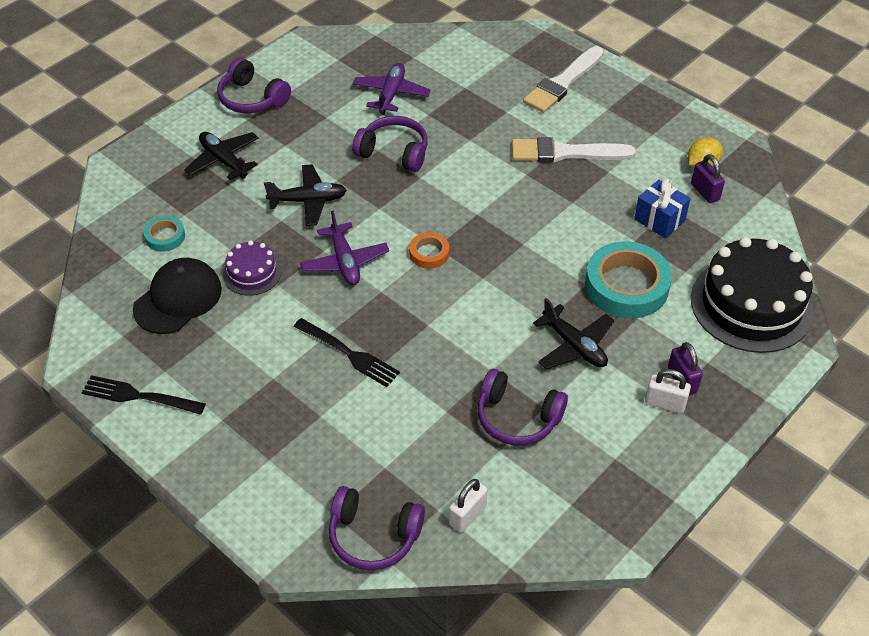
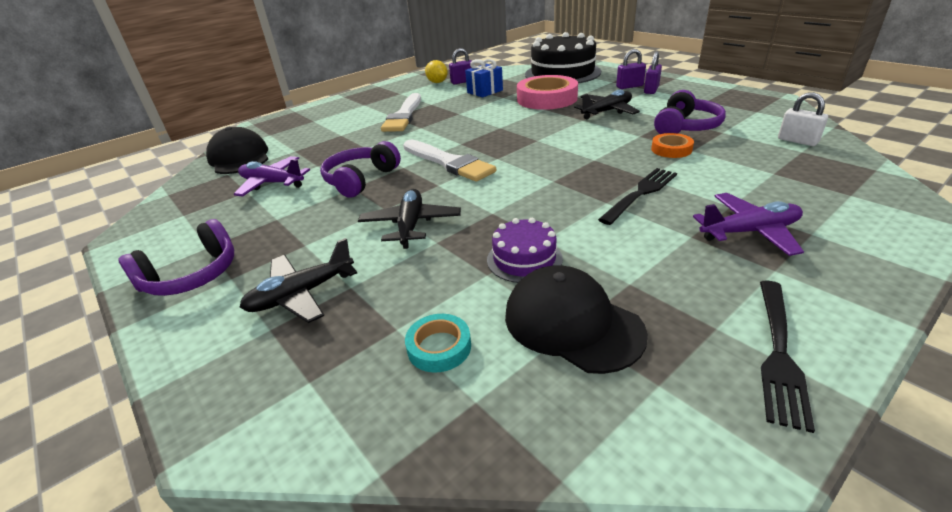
camera: 80 degrees left, 15 degrees down
purple plane [300,211,389,285] -> purple plane moved to [693,193,804,256]
purple headphones [329,486,425,570] -> none
orange tape [409,232,449,269] -> orange tape moved to [651,133,694,158]
white brush [523,46,604,113] -> white brush moved to [403,140,496,182]
turquoise tape [585,241,672,318] -> pink tape [517,75,578,110]
white padlock [645,369,691,413] -> purple padlock [644,52,662,94]
none -> black cap [206,127,268,174]

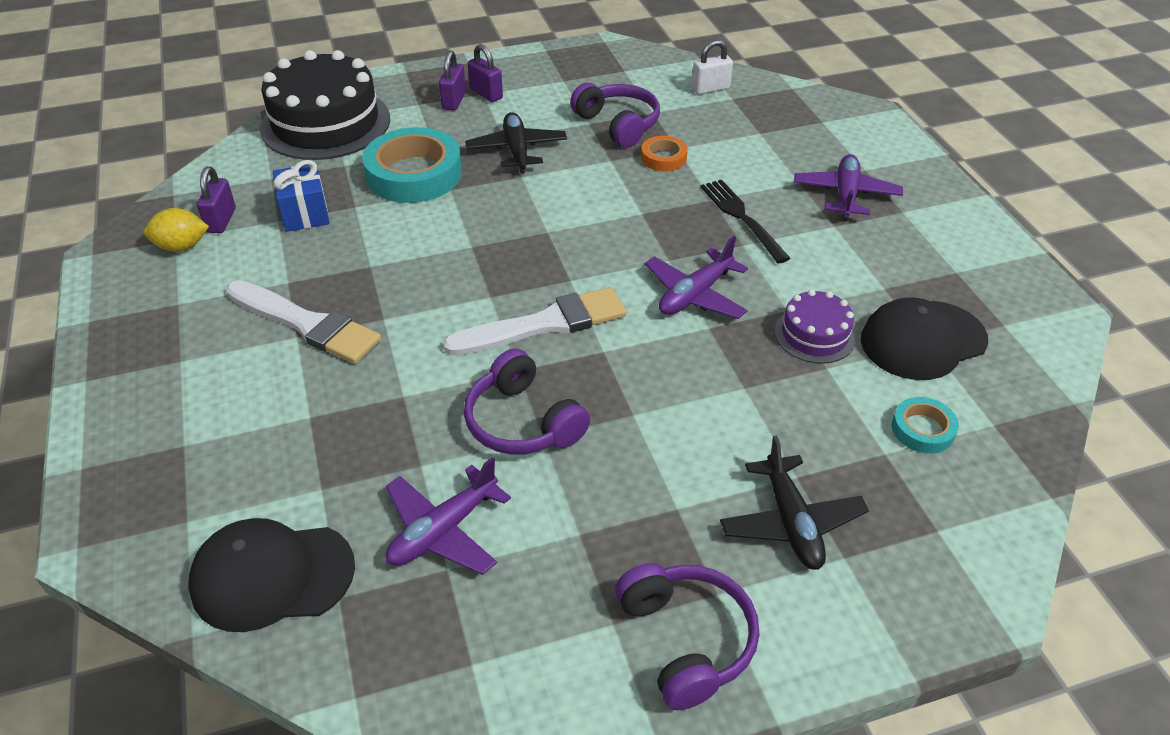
camera: 70 degrees left, 10 degrees up
black plane [358,189,461,249] -> none
pink tape [517,75,578,110] -> turquoise tape [362,127,462,203]
black fork [760,281,815,433] -> none
none -> purple plane [645,236,748,319]

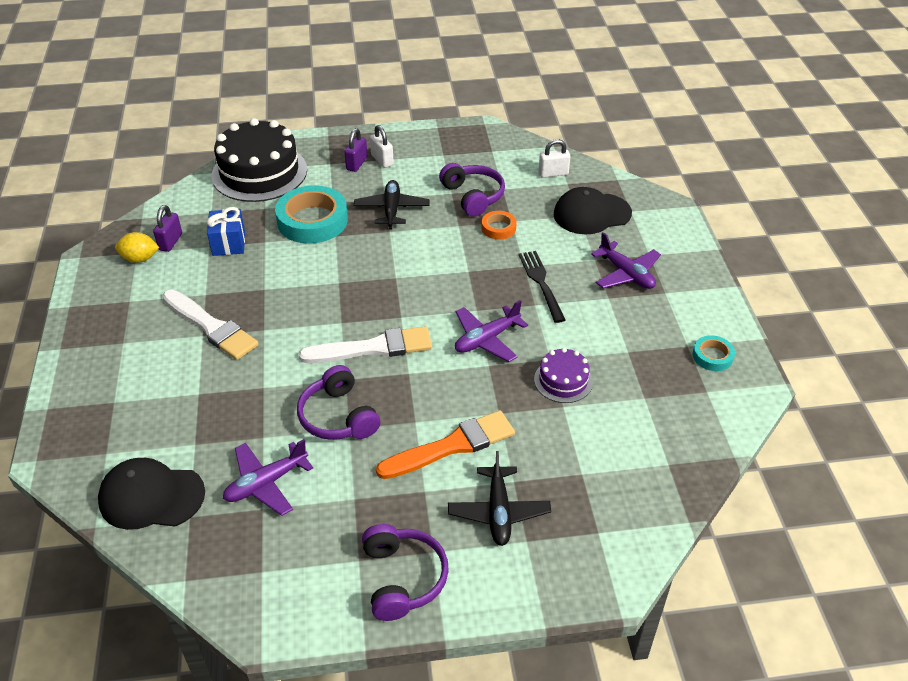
camera: 10 degrees right, 0 degrees up
purple padlock [468,44,503,102] -> white padlock [370,125,394,168]
purple plane [794,154,903,221] -> purple plane turned 120 degrees clockwise [591,232,661,289]
black cap [861,297,988,380] -> black cap moved to [554,187,632,234]
turquoise tape [892,397,959,454] -> turquoise tape moved to [693,335,735,371]
none -> orange brush [376,410,515,479]

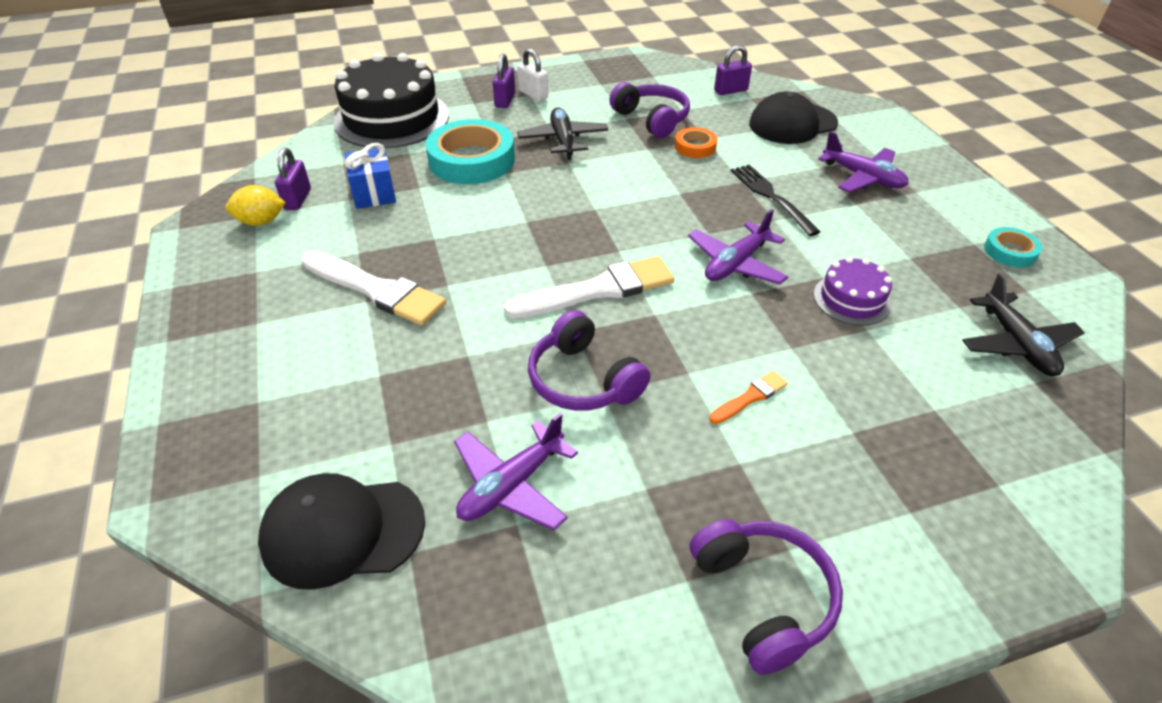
camera: 10 degrees left, 0 degrees up
orange brush [376,410,515,479] -> orange brush [709,371,788,424], size x0.48
black plane [448,451,551,546] -> black plane moved to [962,273,1085,376]
white padlock [539,139,571,178] -> purple padlock [714,45,752,95]

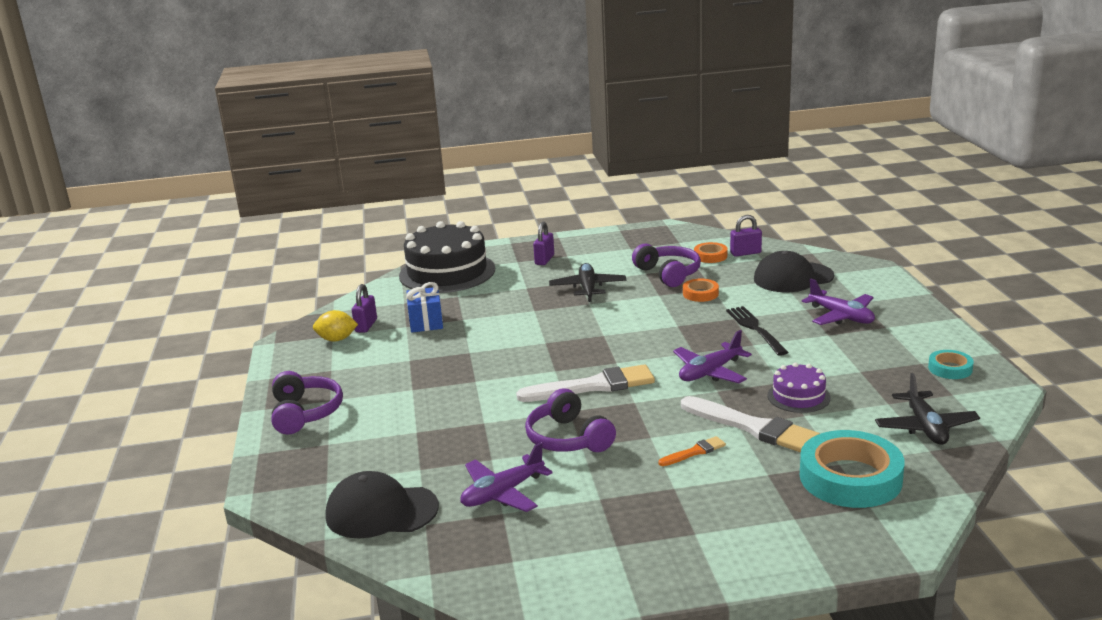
camera: 10 degrees right, 20 degrees down
white brush [301,250,446,326] -> white brush moved to [681,396,820,453]
turquoise tape [425,119,515,184] -> turquoise tape moved to [800,430,905,508]
white padlock [517,48,548,101] -> none
purple headphones [690,519,843,675] -> purple headphones moved to [271,371,343,434]
none -> orange tape [694,242,727,263]

